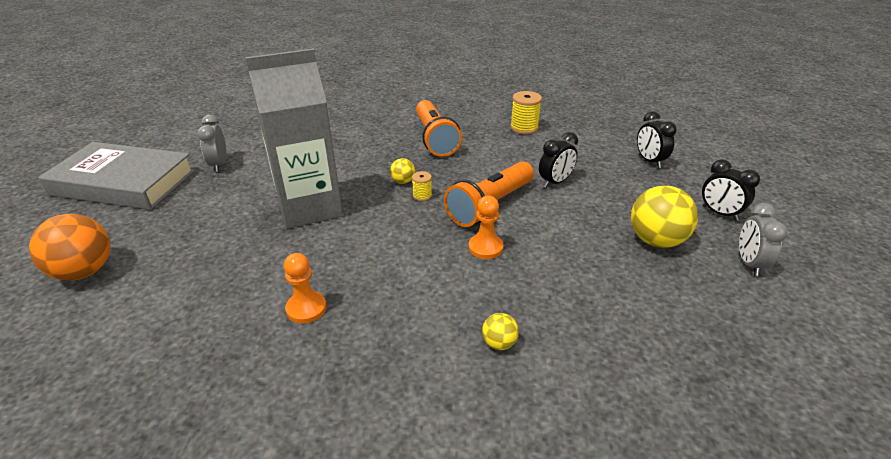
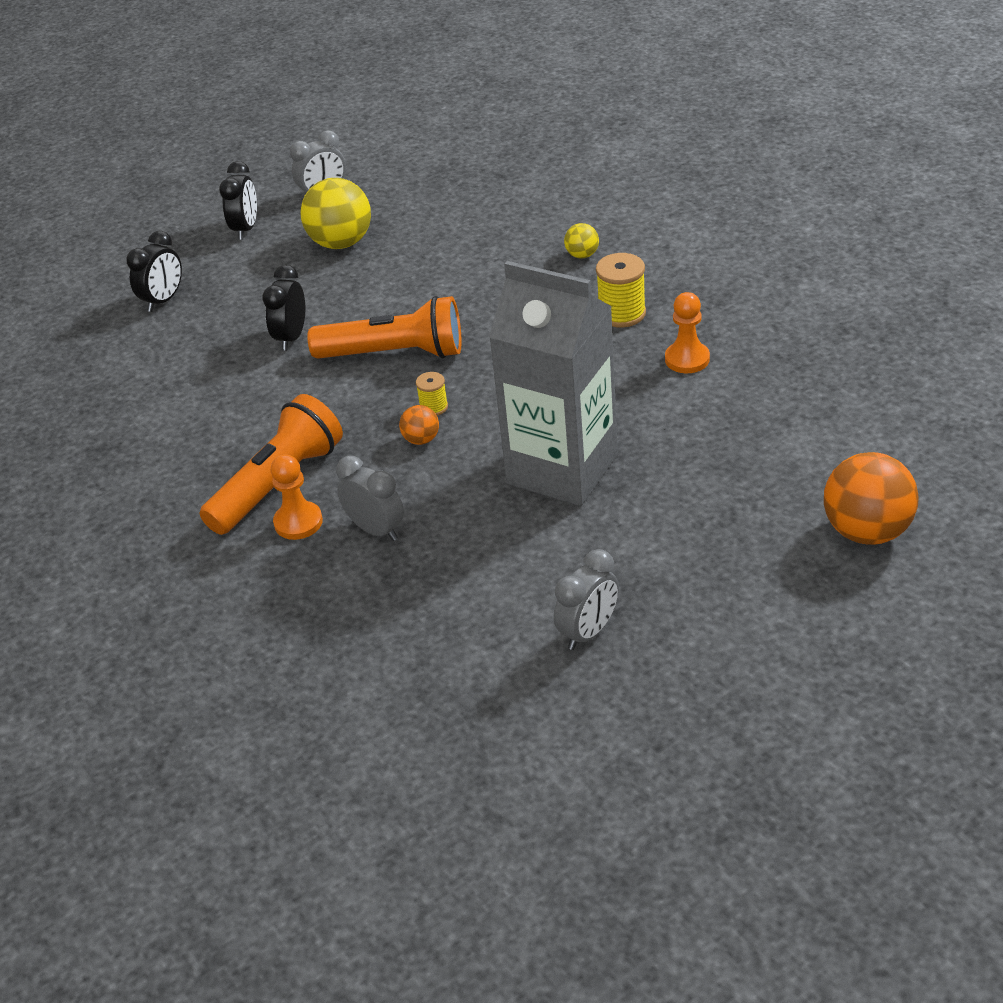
camera: 125 degrees left, 5 degrees up
grey book [39,142,195,210] -> none
yellow ball [390,158,415,184] -> orange ball [399,405,439,445]
orange pawn [469,196,503,259] -> orange pawn moved to [271,454,323,540]
yellow spool [510,91,542,134] -> yellow spool moved to [596,253,646,328]
black clock [539,132,578,188] -> black clock turned 90 degrees counterclockwise [262,265,305,351]
none -> grey clock [336,456,404,541]

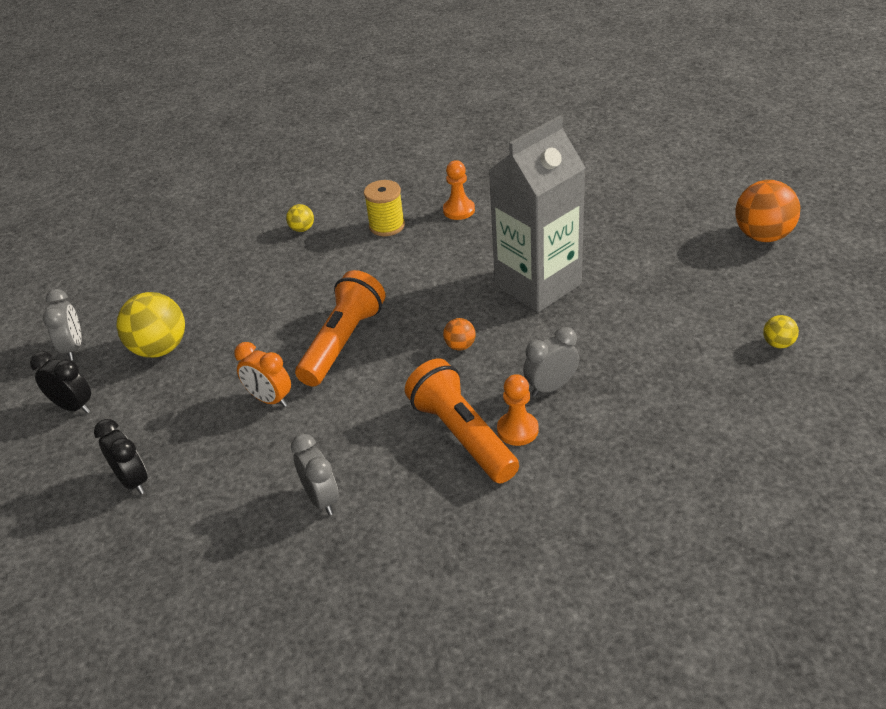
camera: 70 degrees left, 0 degrees up
black clock [262,265,305,351] -> orange clock [234,342,291,407]
yellow spool [416,372,448,416] -> none
grey clock [554,549,619,650] -> grey clock moved to [291,434,339,515]
orange ball [824,452,919,544] -> orange ball moved to [735,180,800,242]
none -> yellow ball [763,315,799,348]

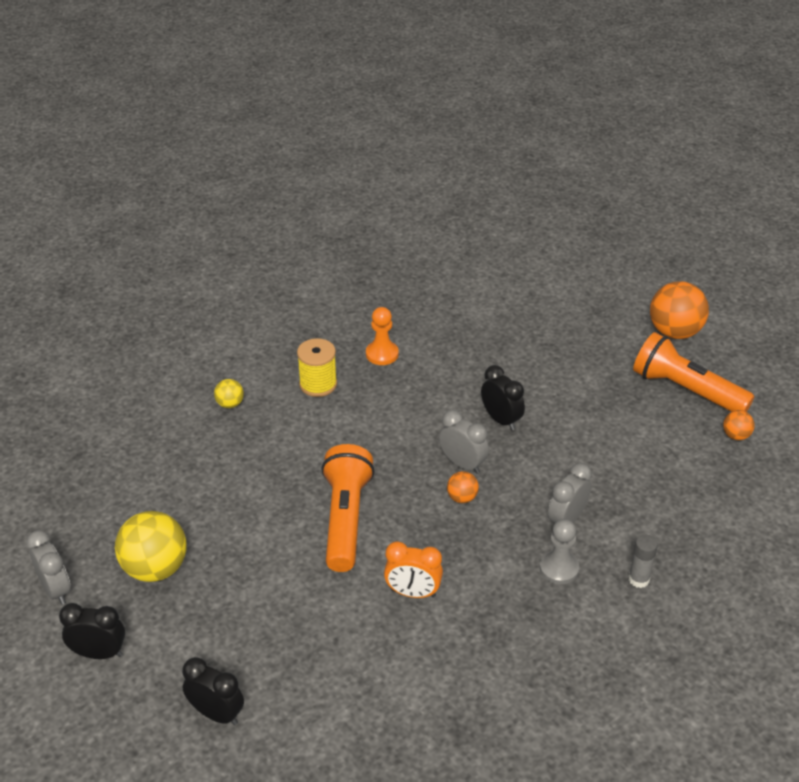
camera: 25 degrees left, 0 degrees up
orange clock [234,342,291,407] -> orange clock moved to [384,542,443,598]
grey clock [291,434,339,515] -> grey clock moved to [439,410,489,474]
orange flashlight [405,359,519,483] -> orange flashlight moved to [633,332,754,412]
grey carton [488,115,586,312] -> black clock [481,365,525,431]
orange pawn [497,374,539,446] -> grey pawn [540,519,579,584]
yellow ball [763,315,799,348] -> orange ball [723,410,755,440]
none -> grey glue stick [629,535,658,588]

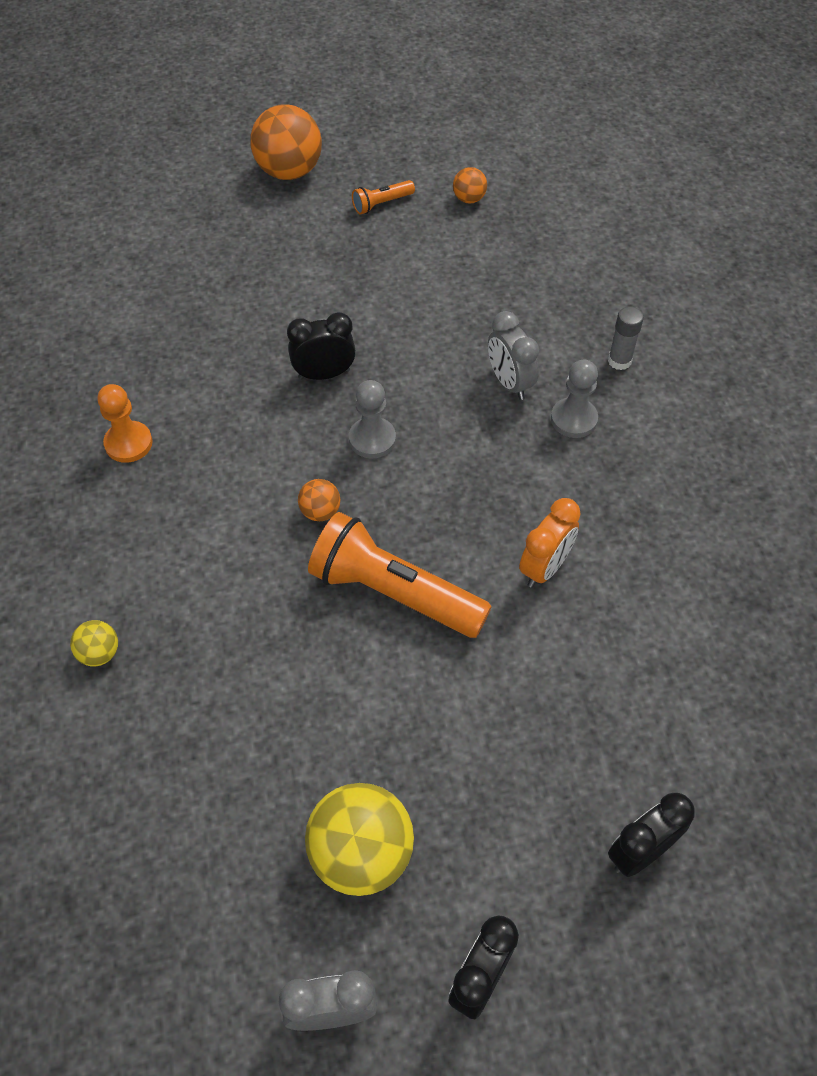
camera: 65 degrees left, 15 degrees up
yellow spool [297,338,337,397] -> none
grey clock [439,410,489,474] -> grey pawn [349,380,396,458]
orange ball [447,471,479,503] -> orange ball moved to [298,479,340,521]
orange flashlight [633,332,754,412] -> orange flashlight [352,180,415,214], size x0.45

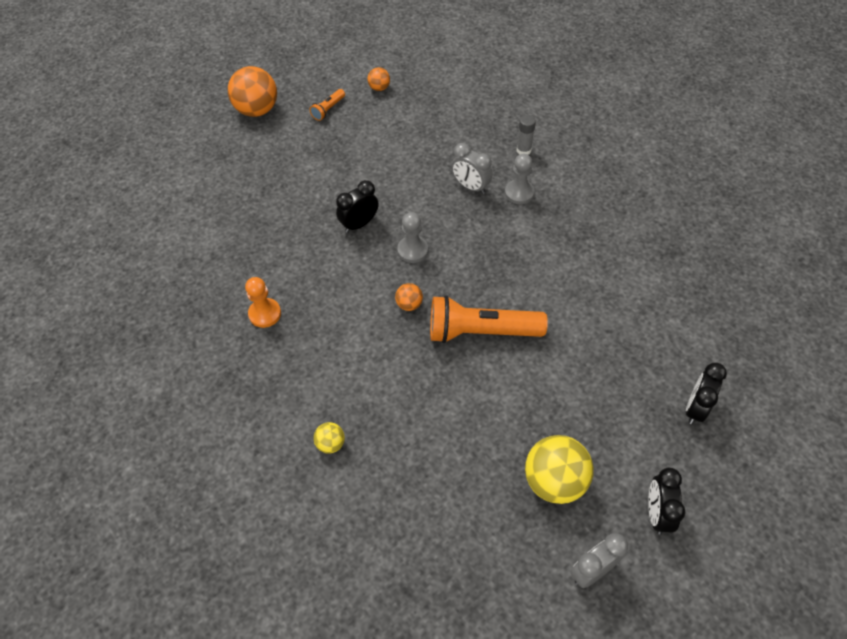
camera: 25 degrees left, 0 degrees up
orange clock [519,498,581,588] -> none

